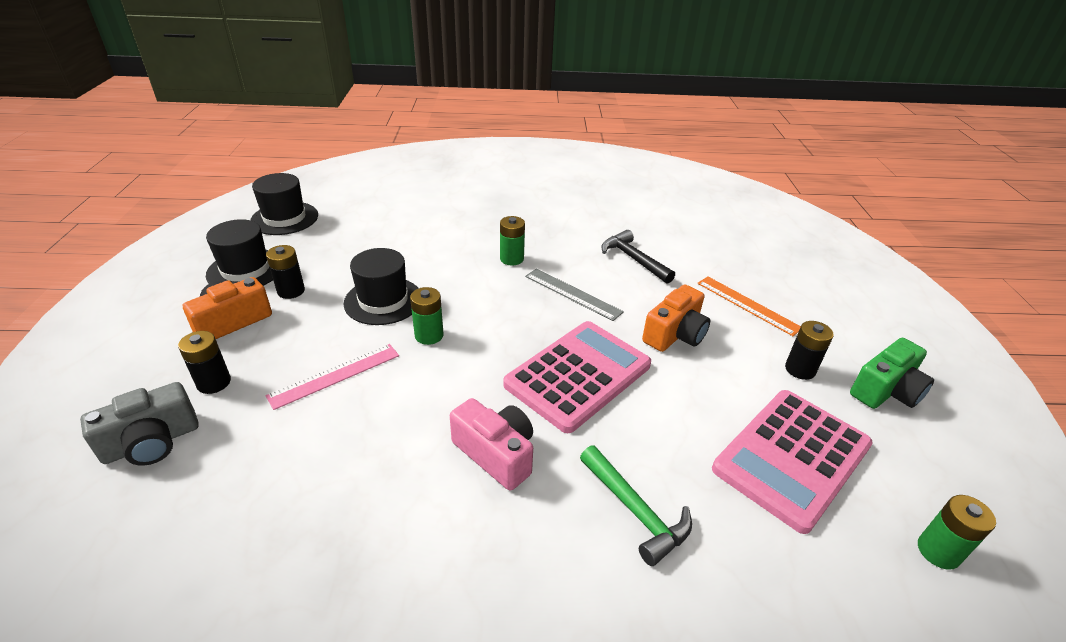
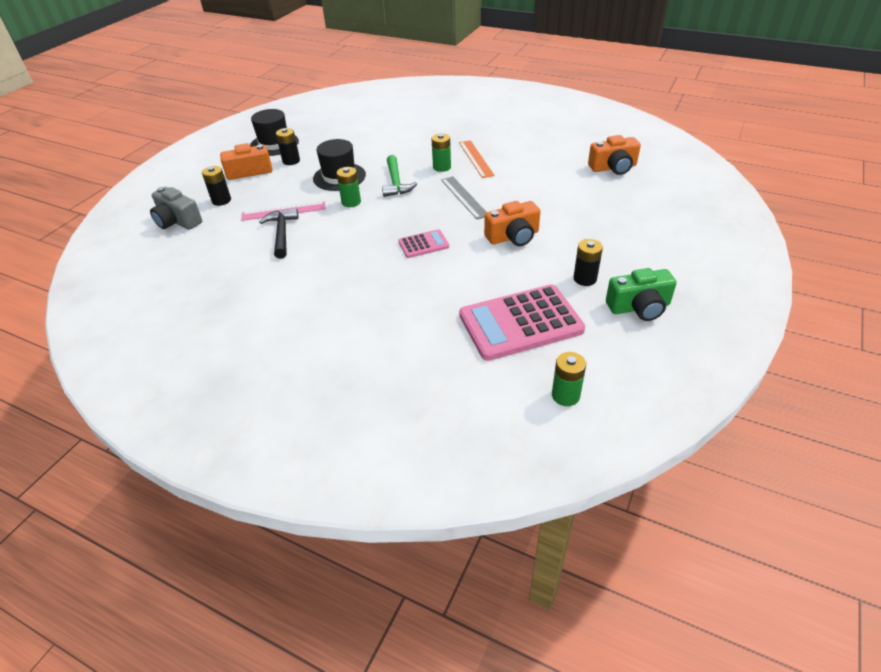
camera: 30 degrees right, 5 degrees up
grey camera [80,382,199,466] -> grey camera turned 45 degrees clockwise [150,187,202,230]
black hat [251,173,318,235] -> none
pink camera [450,398,533,491] -> none
pink calculator [503,321,651,433] -> pink calculator [398,229,449,258], size x0.49
green hammer [580,445,692,566] -> green hammer moved to [382,155,417,197]
black hammer [601,230,675,284] -> black hammer moved to [259,208,299,259]
orange ruler [697,277,801,336] -> orange ruler moved to [459,140,495,178]
none -> orange camera [588,135,641,175]

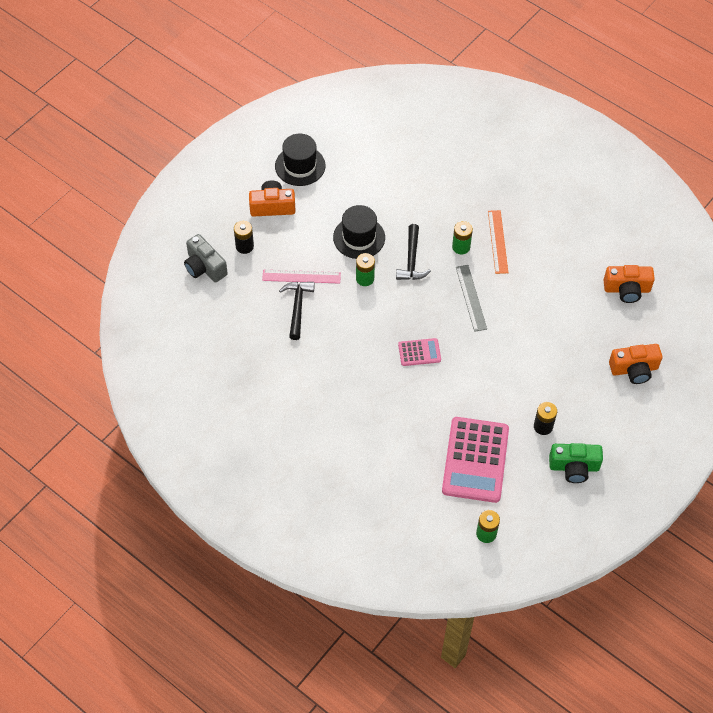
camera: 10 degrees right, 15 degrees up
black battery [276,128,300,165] -> none
green hammer [382,155,417,197] -> black hammer [396,224,431,280]
pink calculator [459,284,585,361] -> pink calculator turned 75 degrees counterclockwise [442,417,509,503]
orange camera [484,201,541,246] -> orange camera moved to [609,344,662,384]

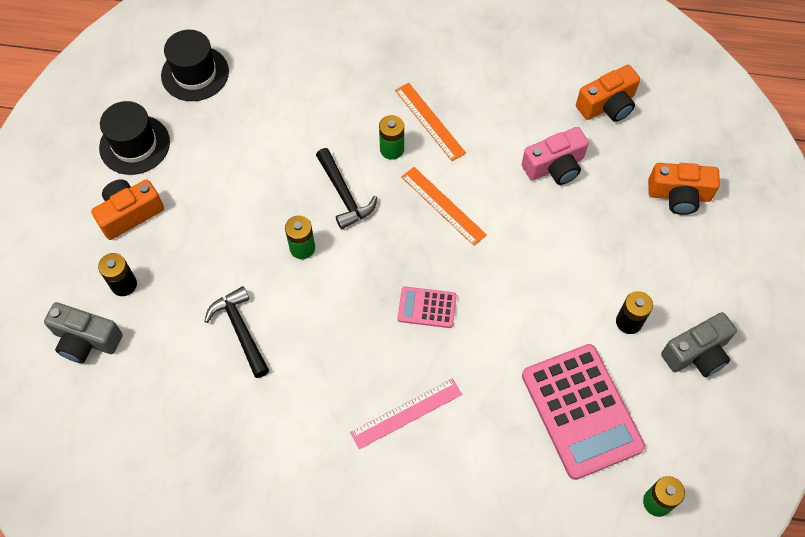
camera: 30 degrees left, 5 degrees up
pink ruler [262,270,341,284] -> pink ruler moved to [350,378,462,449]
black hat [333,205,385,259] -> black hat moved to [161,30,229,101]
pink calculator [398,338,441,366] -> pink calculator turned 135 degrees counterclockwise [397,287,457,328]
grey ruler [456,265,487,332] -> orange ruler [401,167,487,246]
green camera [549,443,603,483] -> grey camera [661,312,737,377]
orange camera [609,344,662,384] -> orange camera turned 45 degrees clockwise [648,163,720,215]
none -> pink camera [522,127,589,185]

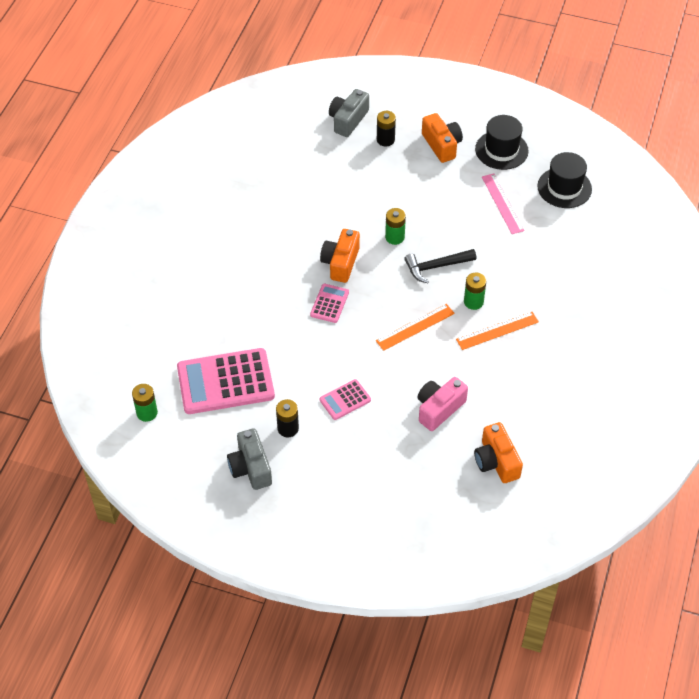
camera: 100 degrees right, 10 degrees down
black hammer [204,286,269,378] -> none
pink ruler [350,378,462,449] -> pink ruler moved to [482,173,525,234]
pink camera [522,127,589,185] -> pink camera turned 60 degrees clockwise [418,377,468,431]
orange camera [648,163,720,215] -> orange camera moved to [320,229,360,283]
none -> pink calculator [320,379,371,420]

